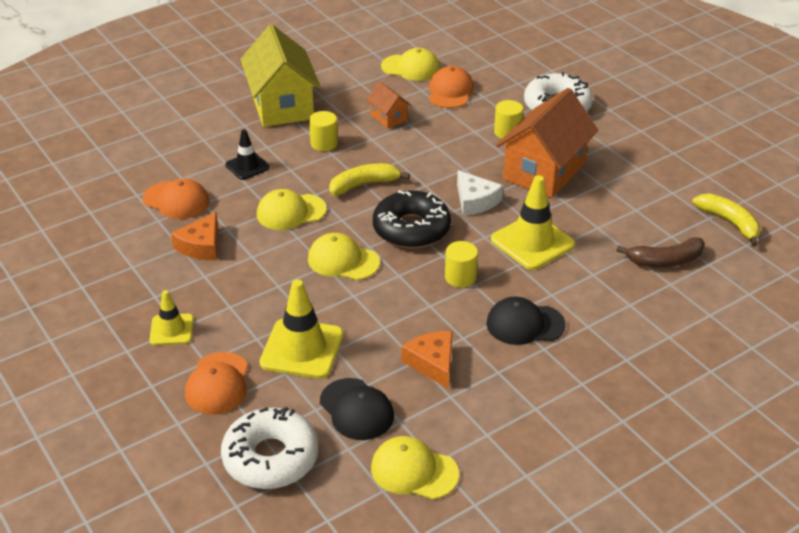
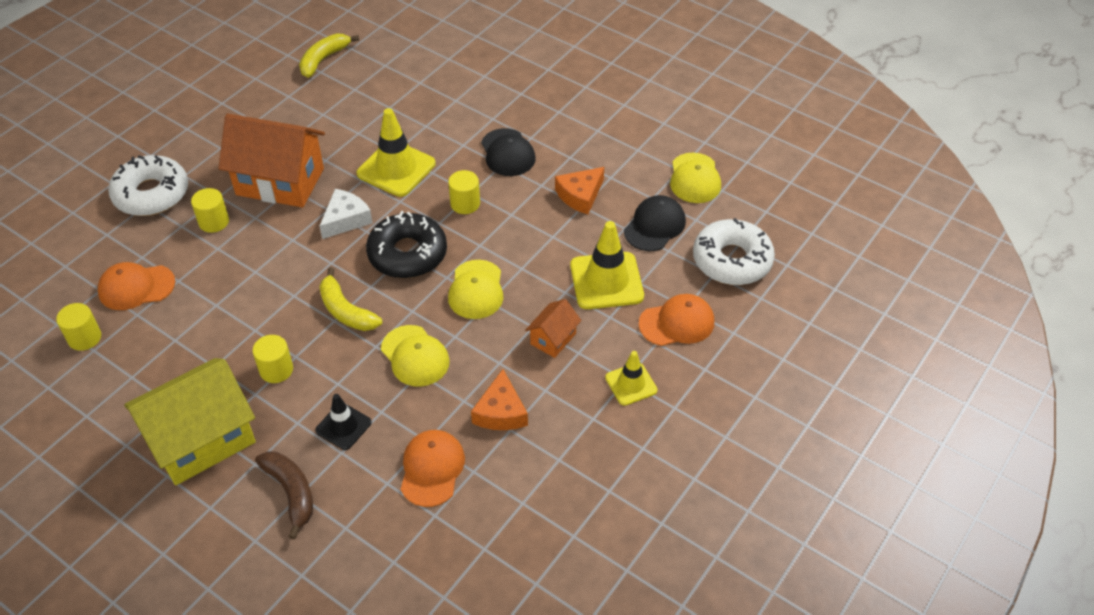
camera: 110 degrees left, 10 degrees up
orange cheese [171,212,218,260] -> orange cheese turned 90 degrees clockwise [471,369,528,430]
orange house [366,81,412,129] -> orange house moved to [525,299,581,358]
yellow cap [381,48,440,81] -> yellow cylinder [56,303,101,351]
brown banana [616,237,705,267] -> brown banana moved to [255,451,313,540]

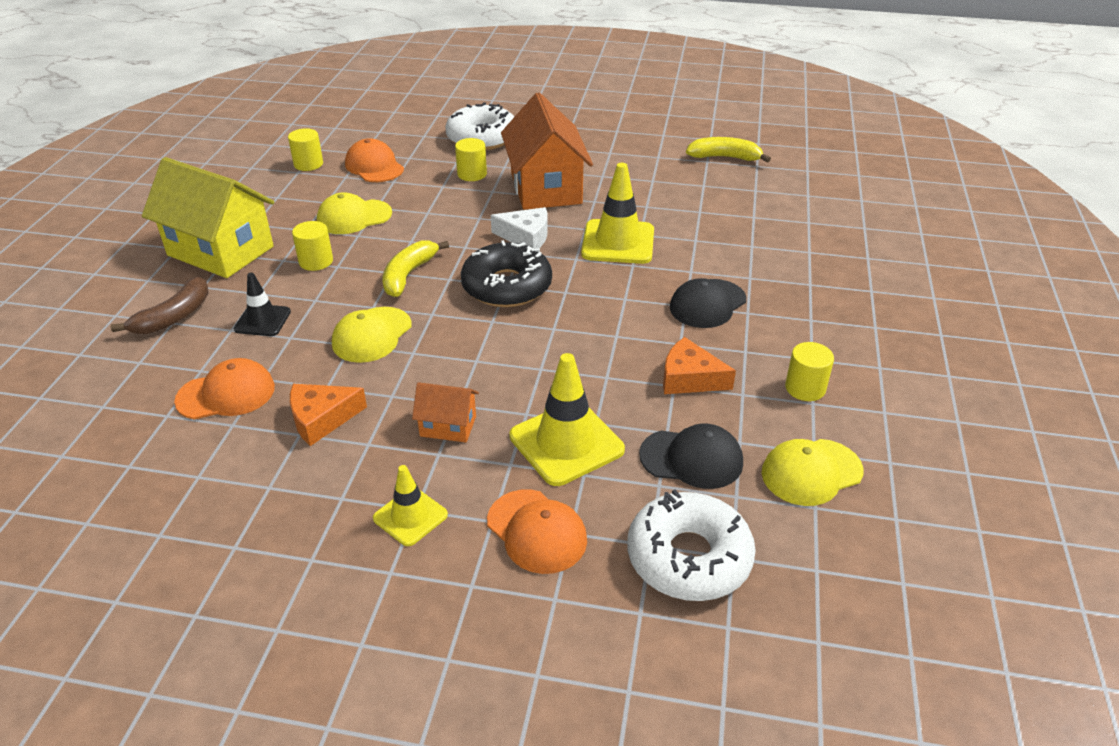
camera: 65 degrees right, 10 degrees down
yellow cylinder [448,170,480,214] -> yellow cylinder moved to [785,342,834,401]
yellow cap [448,260,503,319] -> yellow cap moved to [317,192,392,234]

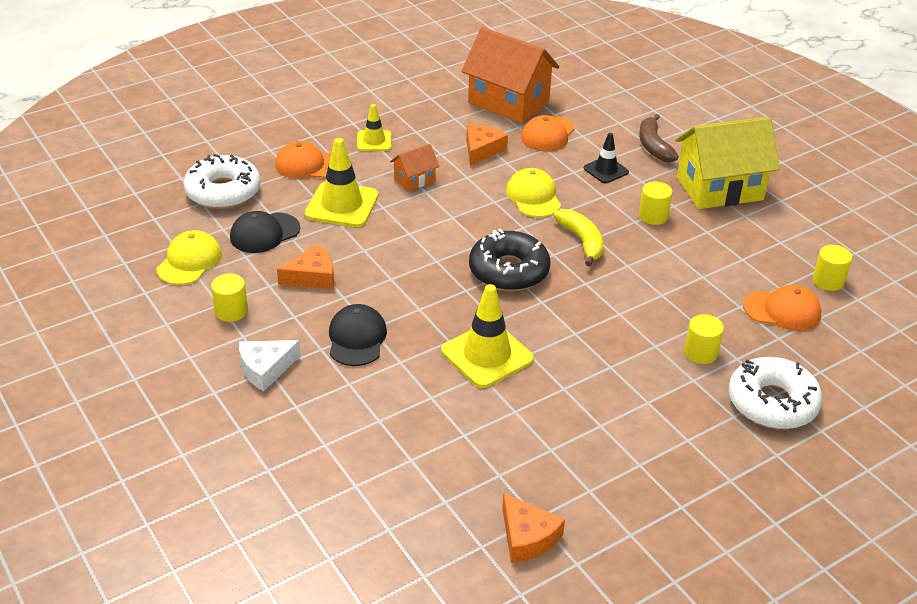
camera: 135 degrees right, 0 degrees up
yellow cap [317,192,392,234] -> none
white cheese [491,207,548,249] -> white cheese moved to [239,340,301,391]
orange house [501,93,593,210] -> orange house moved to [462,27,559,123]
yellow banana [686,137,771,163] -> orange cheese [502,493,565,563]

